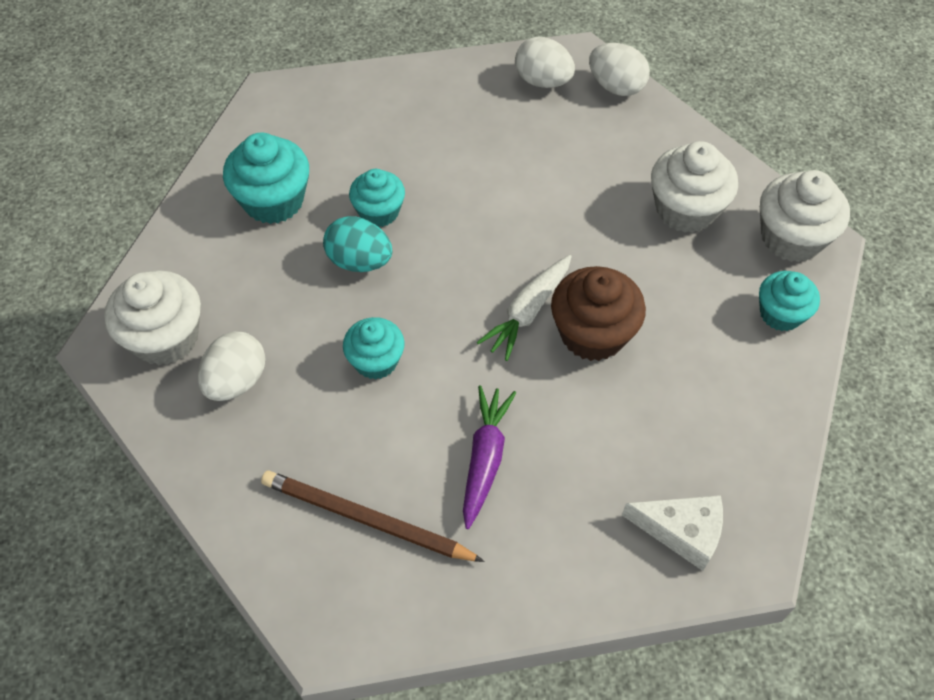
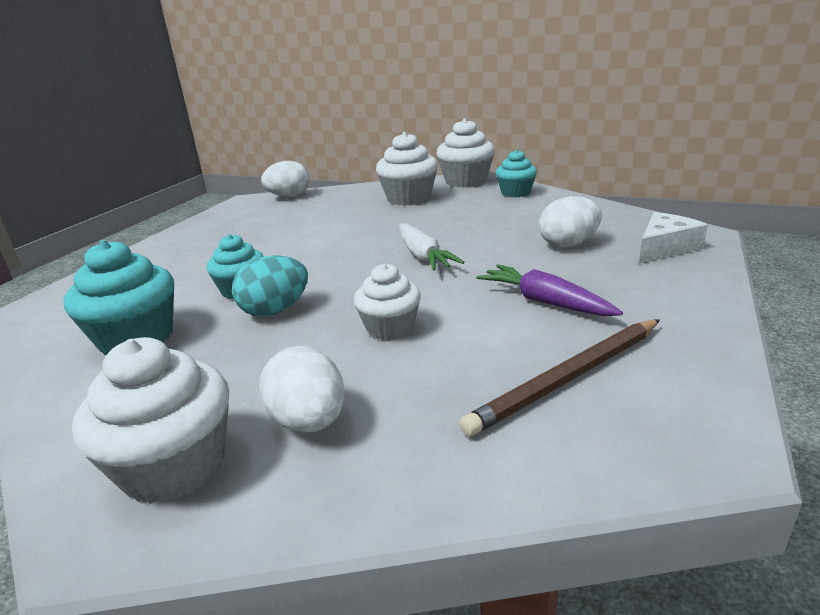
camera: 55 degrees left, 30 degrees down
turquoise cupcake [343,317,405,380] -> white cupcake [354,263,421,340]
white egg [515,37,575,88] -> white egg moved to [539,196,602,248]
brown cupcake [551,266,646,361] -> none

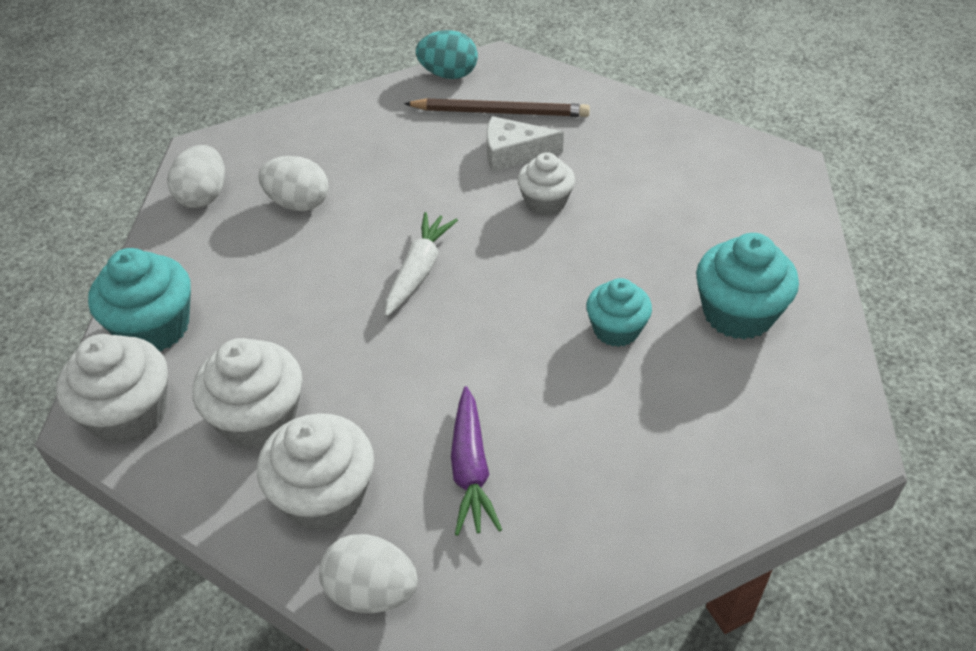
camera: 140 degrees left, 20 degrees up
white cupcake [72,337,229,504] -> white cupcake moved to [257,413,374,531]
turquoise egg [232,256,308,316] -> turquoise egg moved to [416,30,478,79]
white egg [259,346,345,432] -> white egg moved to [167,145,225,208]
purple carrot [477,264,623,316] -> purple carrot moved to [451,386,502,536]
turquoise cupcake [496,149,537,197] -> turquoise cupcake [88,248,191,351], size x1.53
white cheese [639,212,708,263] -> white cheese moved to [487,116,564,172]

